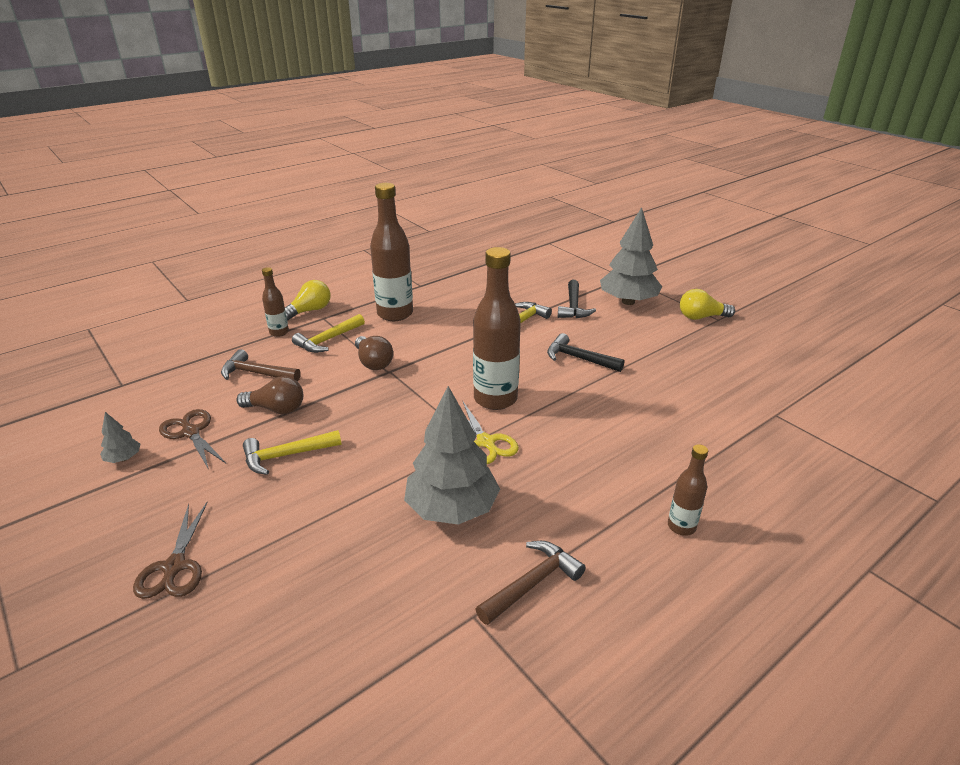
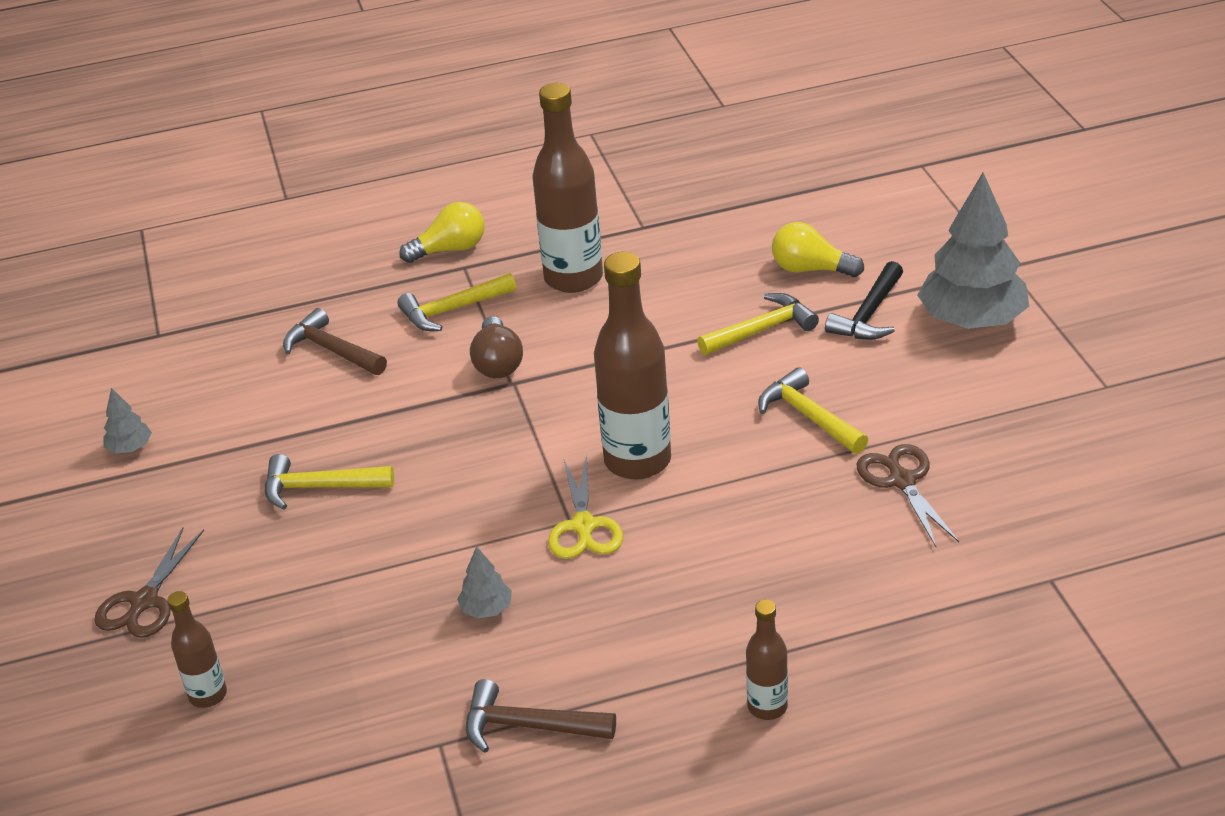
camera: 25 degrees right, 5 degrees up
brown scissors [159,409,226,468] -> brown scissors moved to [857,444,959,547]
brown light bulb [236,376,303,414] -> none
brown bottle [262,267,289,337] -> brown bottle moved to [168,591,227,708]
grey tree [404,386,500,525] -> grey tree [457,546,512,618], size x0.43
brown hammer [476,541,586,625] -> brown hammer turned 150 degrees counterclockwise [466,679,616,753]
black hammer [547,333,624,372] -> yellow hammer [758,367,868,454]
yellow light bulb [680,289,735,320] -> yellow light bulb moved to [772,222,864,277]

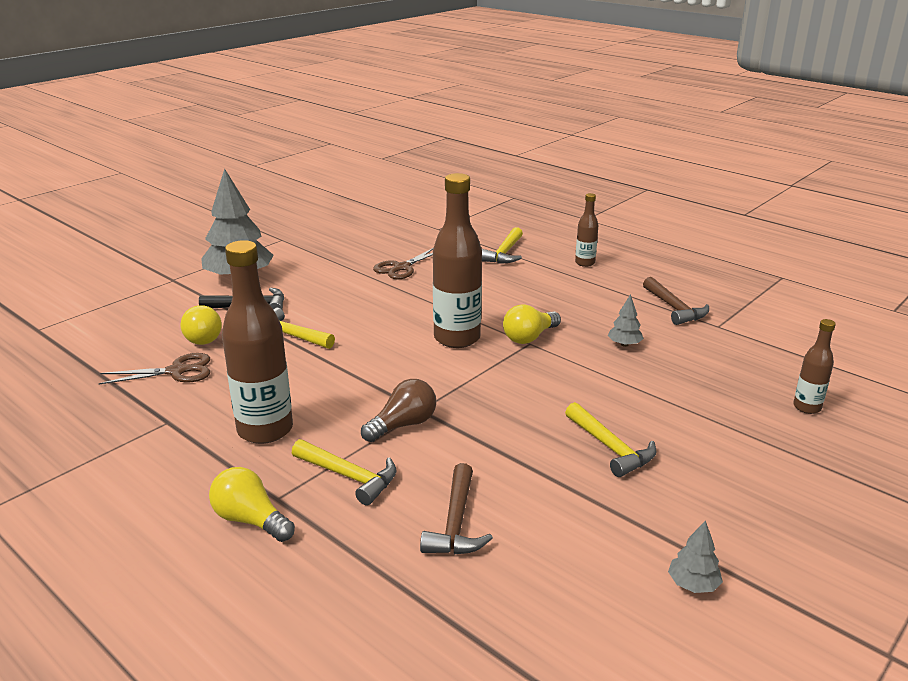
camera: 125 degrees left, 10 degrees down
brown scissors [94,528,204,638] -> brown scissors moved to [99,353,210,384]
yellow scissors [548,454,623,559] -> yellow light bulb [503,304,561,344]
yellow hammer [758,367,868,454] -> yellow hammer moved to [482,227,523,264]

